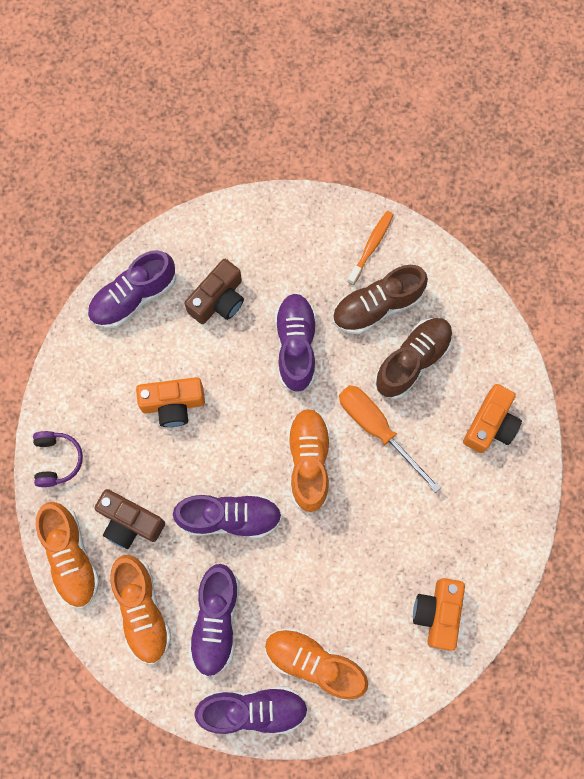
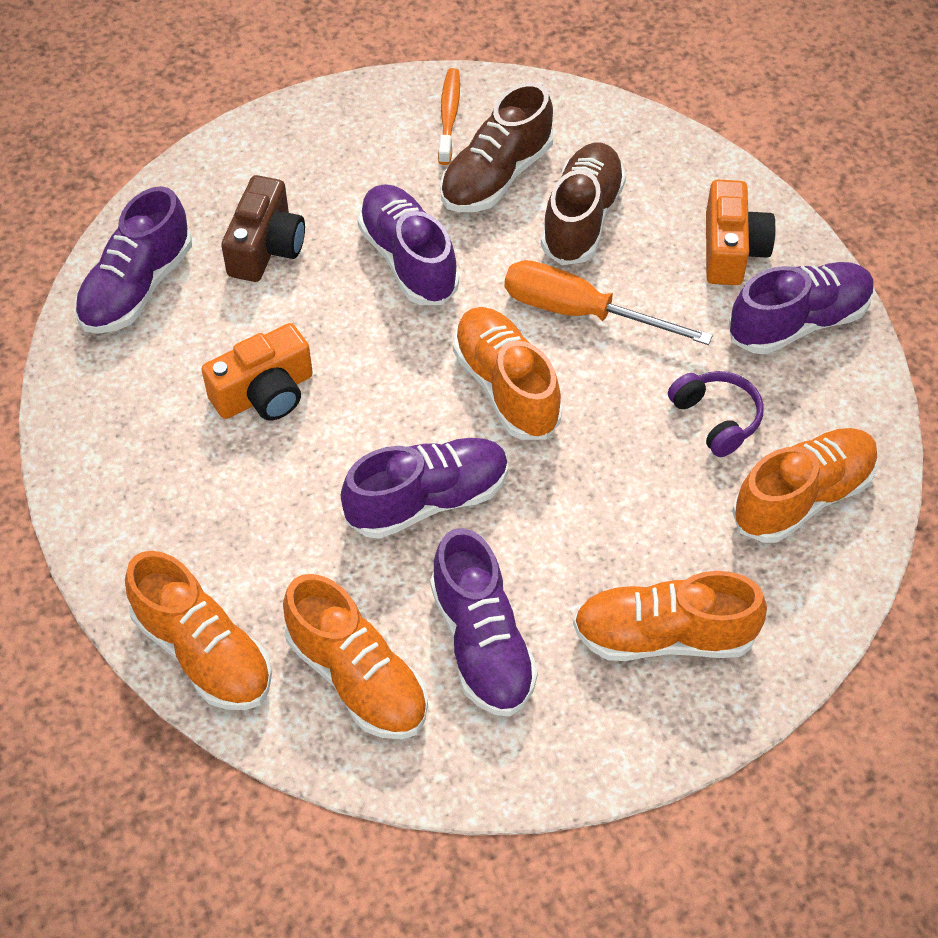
camera: 25 degrees left, 20 degrees down
purple headphones [33,431,83,487] -> purple headphones moved to [668,371,764,457]
brown camera [95,489,165,549] -> none
purple shoe [194,686,308,734] -> purple shoe moved to [729,262,875,354]
orange camera [413,578,465,651] -> orange shoe [732,428,878,543]

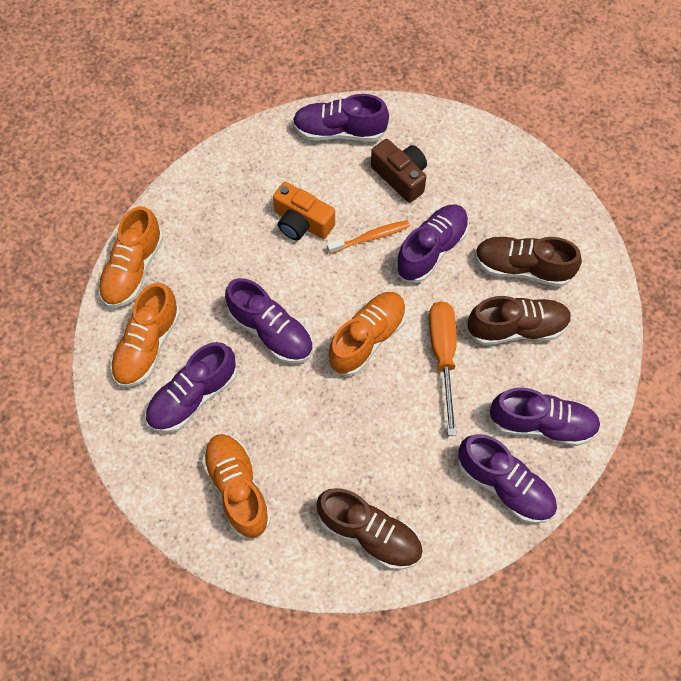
camera: 65 degrees right, 10 degrees up
brown camera [221,175,305,282] -> brown camera turned 120 degrees counterclockwise [371,139,427,203]
orange toothbrush [438,68,460,165] -> orange toothbrush moved to [327,220,410,254]
purple headphones [668,371,764,457] -> none
orange camera [706,180,776,285] -> purple shoe [489,388,601,446]
orange shoe [732,428,878,543] -> brown shoe [316,488,423,570]

